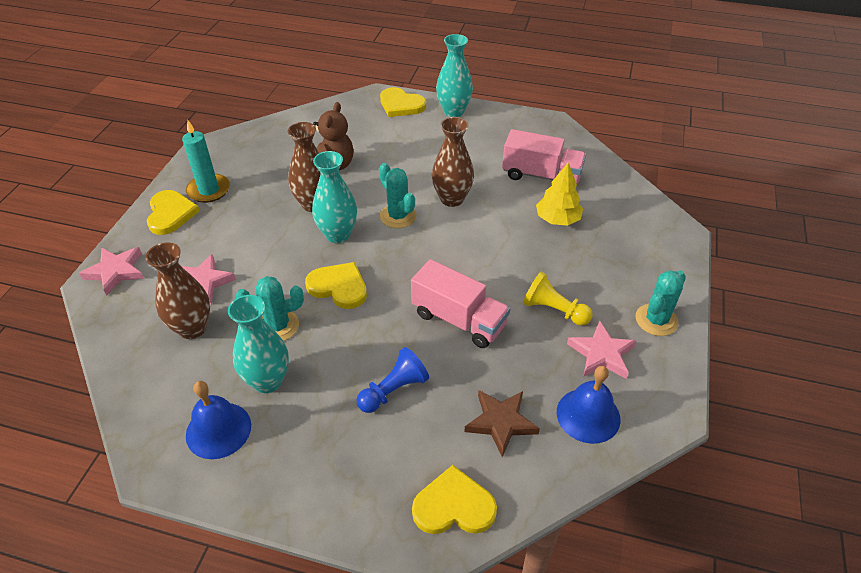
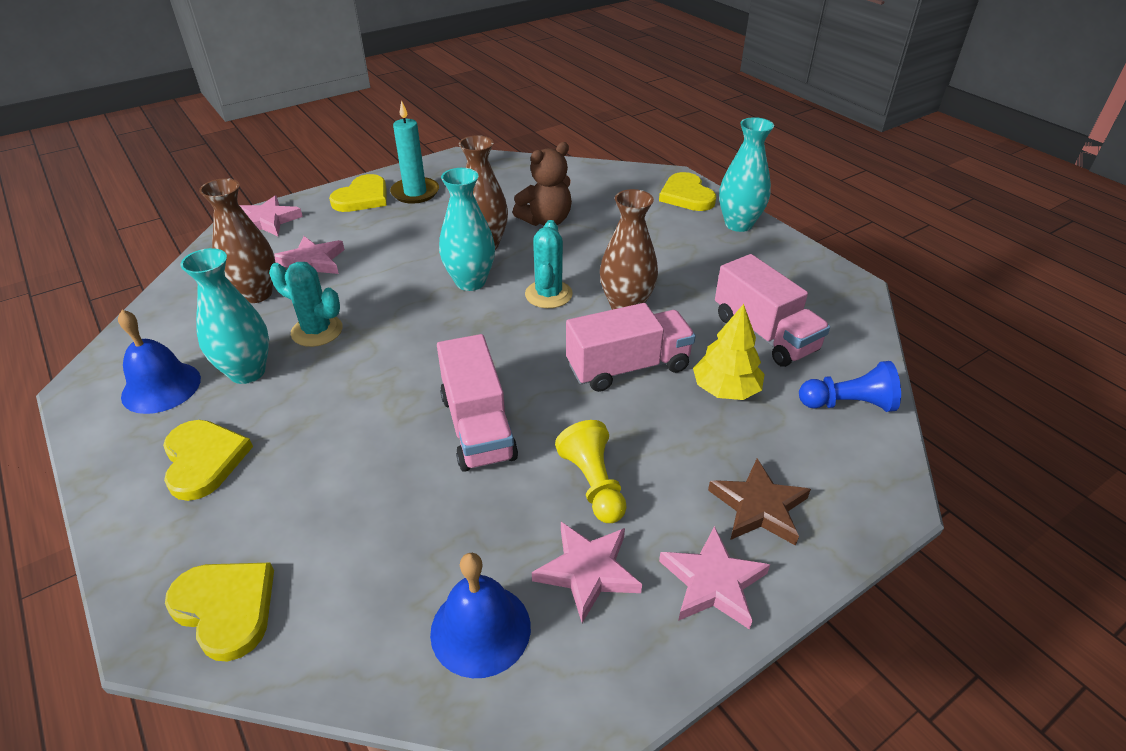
camera: 40 degrees right, 5 degrees down
yellow heart [305,262,367,309] -> yellow heart moved to [163,420,253,501]
blue pawn [356,347,429,413] -> blue pawn moved to [799,361,901,412]
brown star [464,390,540,457] -> brown star moved to [708,458,811,546]
turquoise cactus [635,270,686,336] -> pink star [659,526,770,630]
none -> pink truck [566,303,696,392]

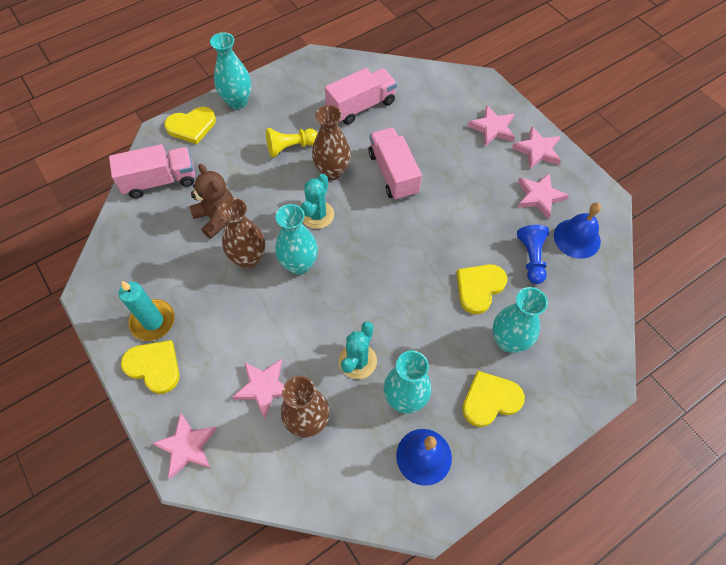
camera: 90 degrees left, 20 degrees up
yellow heart [165,563,274,662] -> yellow heart moved to [457,264,507,314]
pink truck [437,334,518,472] -> pink truck moved to [109,144,195,198]
turquoise cactus [525,220,573,308] -> turquoise cactus turned 75 degrees counterclockwise [301,174,334,229]
yellow pawn [555,420,627,523] -> yellow pawn moved to [266,128,318,157]
yellow tree [693,304,765,400] -> none
brown star [708,458,811,546] -> pink star [467,105,515,146]
blue pawn [799,361,901,412] -> blue pawn moved to [517,225,549,284]
none -> turquoise vase [493,287,548,353]

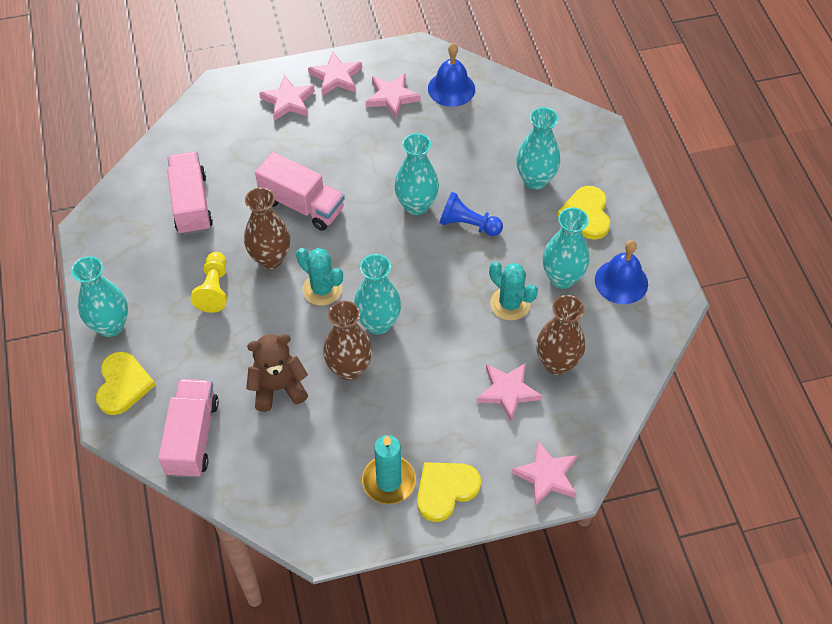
camera: 70 degrees left, 5 degrees down
pink truck [368,128,422,201] -> pink truck turned 150 degrees counterclockwise [255,152,345,231]
yellow heart [457,264,507,314] -> none
blue pawn [517,225,549,284] -> blue pawn moved to [440,192,503,236]
none -> turquoise vase [394,133,439,215]

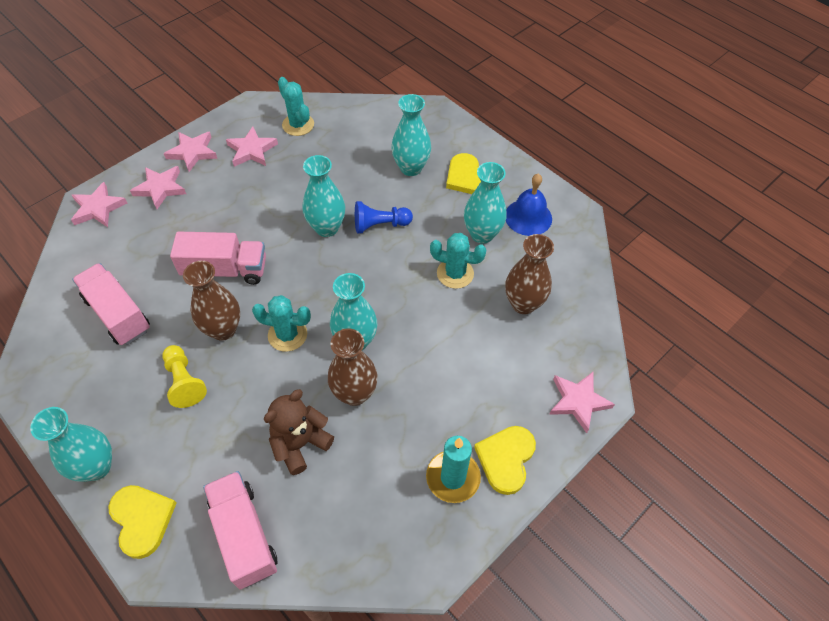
camera: 30 degrees left, 0 degrees up
blue bell [428,43,475,107] -> turquoise cactus [278,77,314,136]
pink star [477,363,542,422] -> pink star moved to [71,182,127,227]

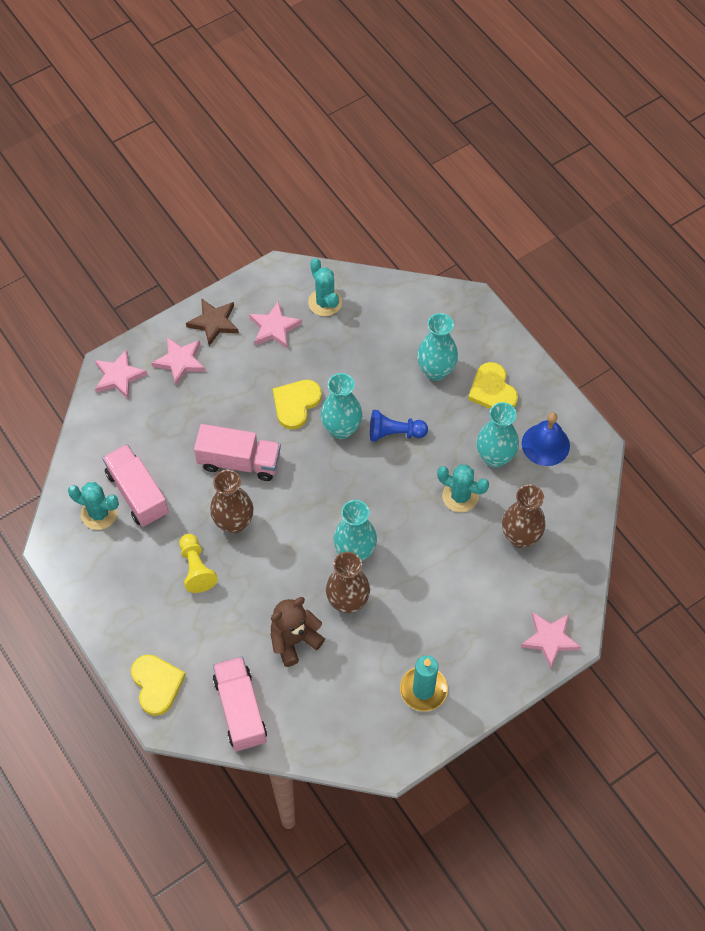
camera: 10 degrees right, 5 degrees up
turquoise vase [30,407,112,482] -> none
pink star [164,132,218,172] -> brown star [186,298,239,346]
turquoise cactus [252,295,311,352] -> turquoise cactus moved to [68,482,119,530]
yellow heart [474,426,536,495] -> yellow heart moved to [273,380,322,429]

